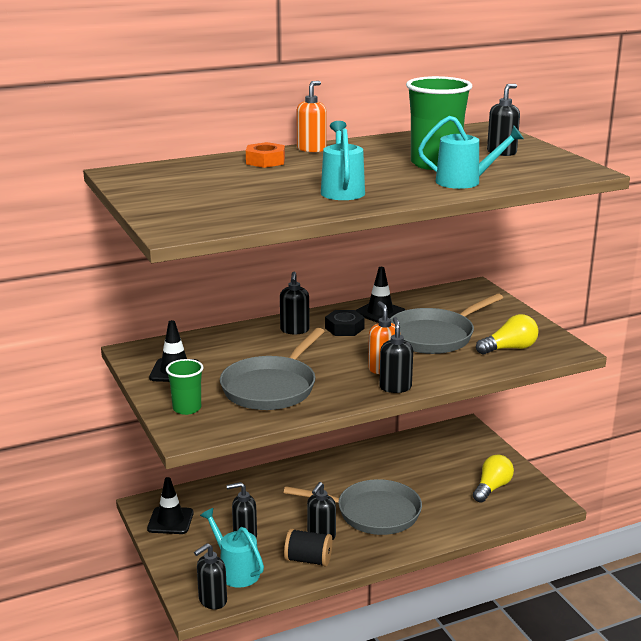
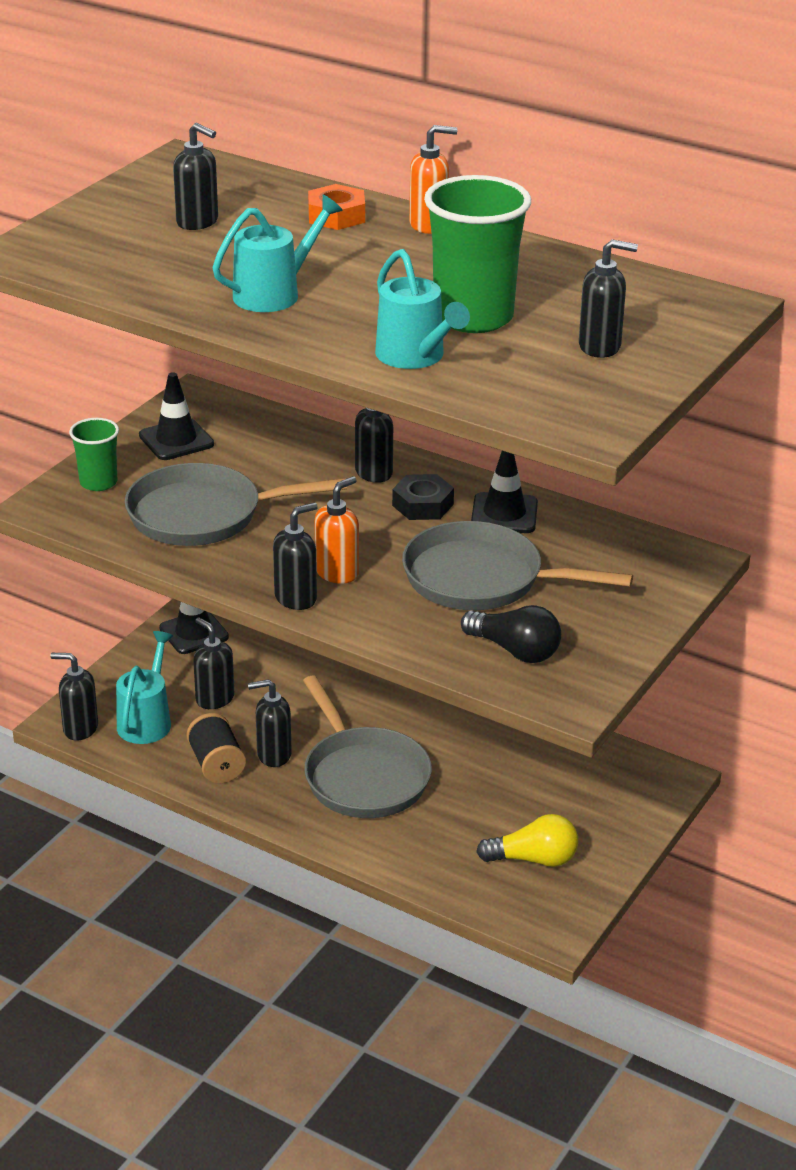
camera: 55 degrees right, 10 degrees up
yellow light bulb [476,314,539,355] -> black light bulb [461,605,561,663]
none -> black soap dispenser [173,123,218,230]

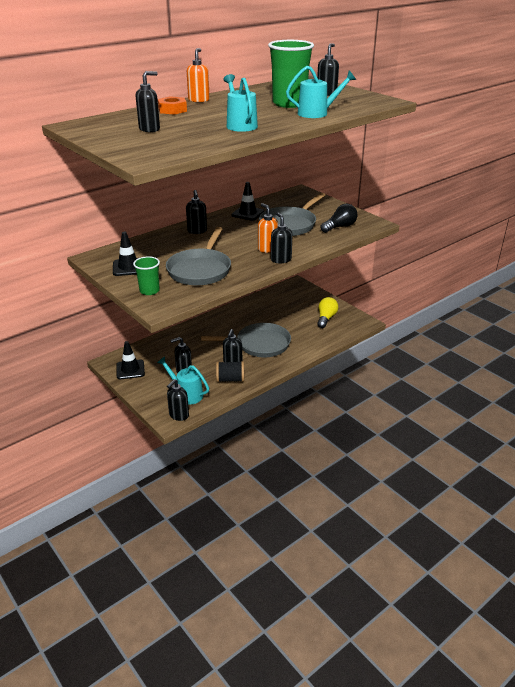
camera: 70 degrees left, 0 degrees up
black nut [392,474,454,520] -> none

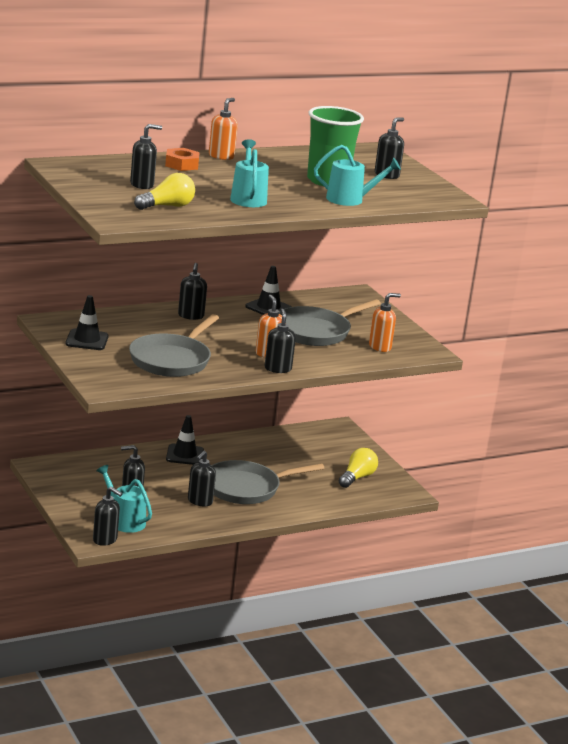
camera: 10 degrees right, 10 degrees down
black traffic cone [116,341,145,379] -> black traffic cone moved to [166,415,204,465]
green cup [133,256,160,295] -> none
black soap dispenser [167,379,189,421] -> black soap dispenser turned 105 degrees counterclockwise [93,487,123,546]
grey pan [201,323,291,357] -> grey pan turned 150 degrees clockwise [212,460,325,504]
black spool [216,361,244,382] -> none
black light bulb [321,204,357,233] -> orange soap dispenser [369,293,401,352]
none -> yellow light bulb [134,173,195,210]

